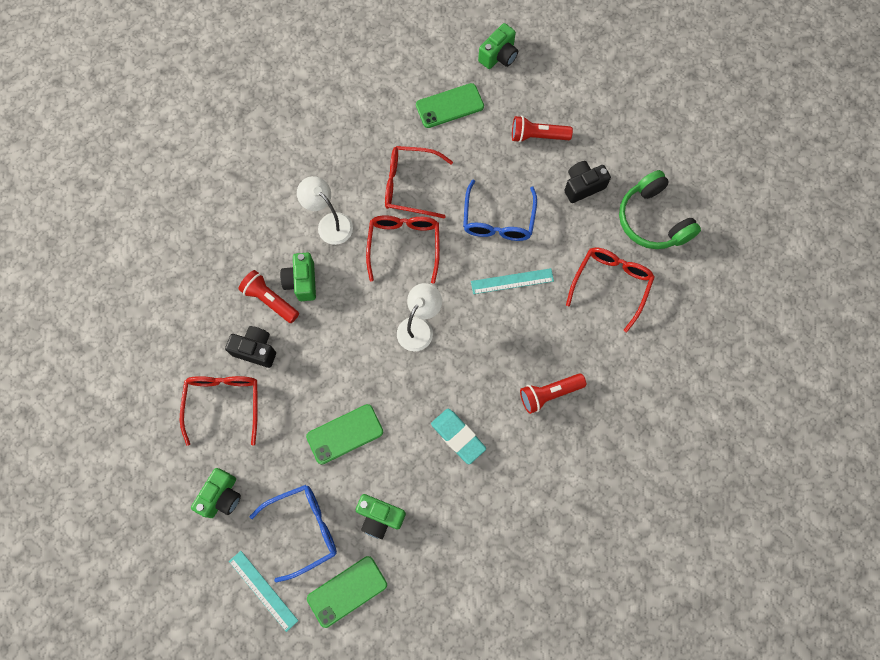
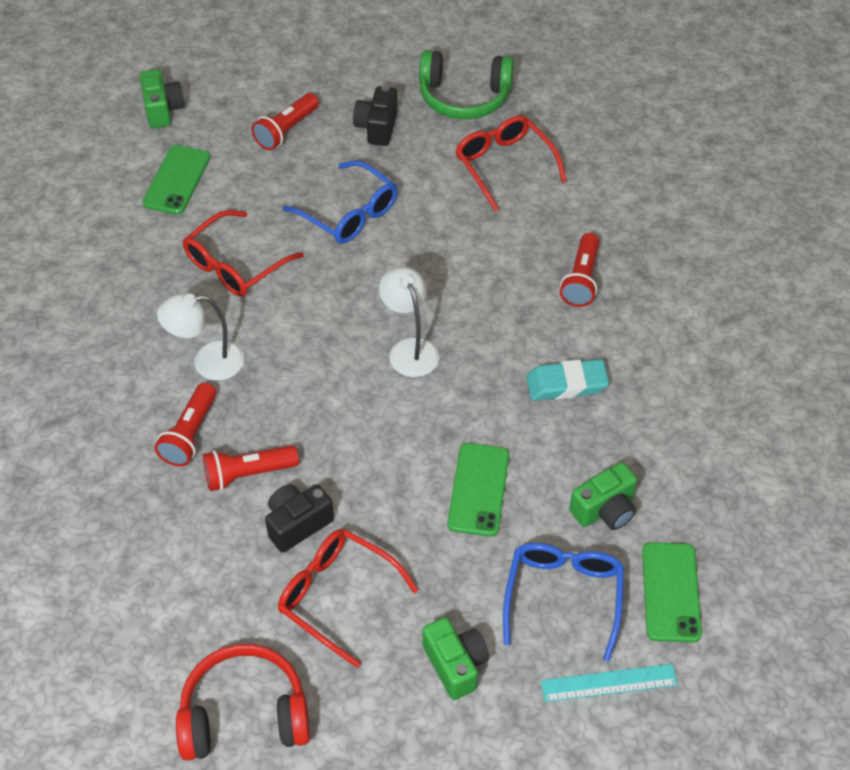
camera: 55 degrees left, 20 degrees down
green camera [280,253,316,301] -> none
red glasses [366,215,440,284] -> none
turquoise ruler [471,268,554,294] -> none
none -> red flashlight [155,383,216,467]
none -> red headphones [176,644,310,761]

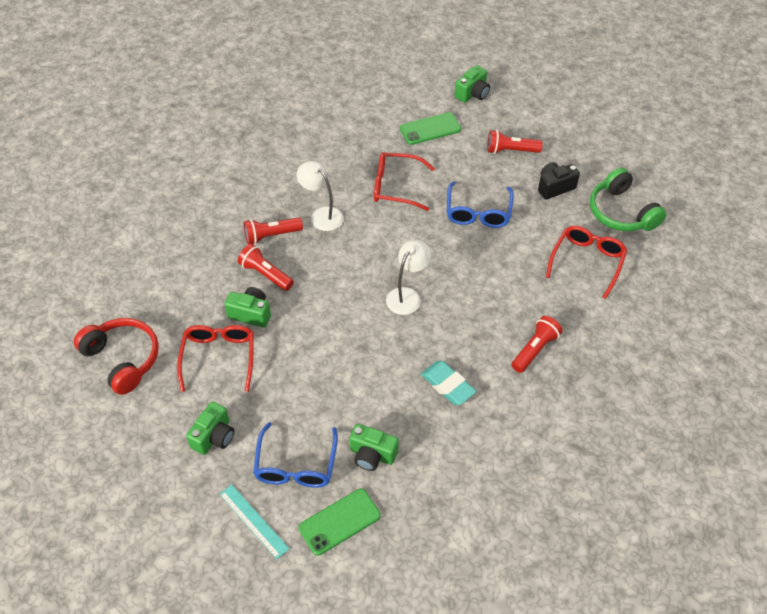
camera: 55 degrees right, 0 degrees up
black camera [265,484,334,552] -> green camera [224,287,271,328]
green phone [447,443,509,537] -> none
blue glasses [503,543,624,661] -> blue glasses turned 120 degrees clockwise [253,422,338,488]
red flashlight [560,233,600,307] -> red flashlight turned 150 degrees clockwise [511,316,563,373]

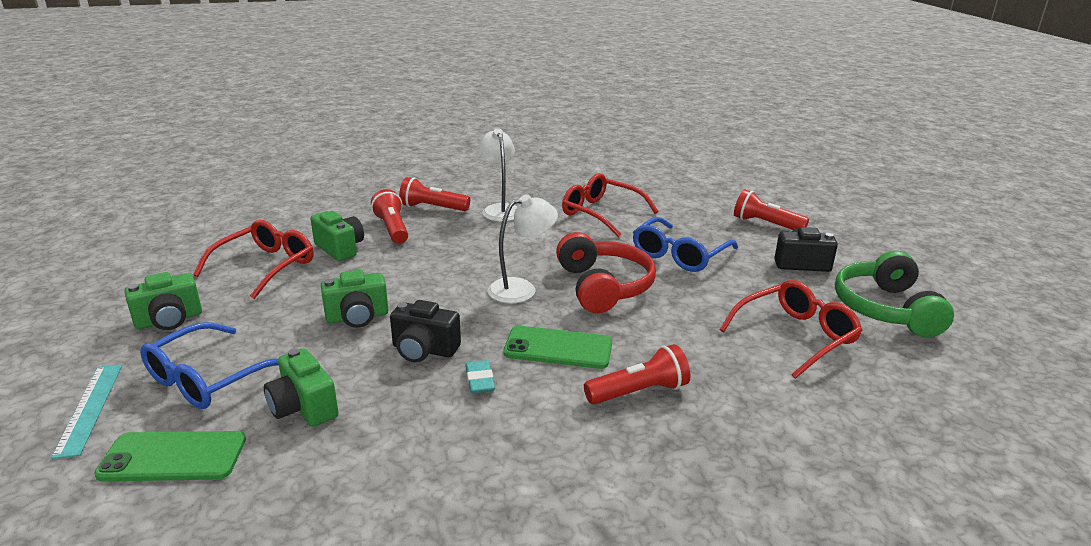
camera: 30 degrees right, 25 degrees down
red headphones [74,318,159,395] -> red headphones moved to [556,232,656,313]
green phone [400,112,461,145] -> green phone moved to [503,326,612,369]
turquoise eraser [421,361,476,405] -> turquoise eraser [465,360,495,394], size x0.61
green camera [455,65,490,103] -> green camera moved to [321,270,388,328]
none -> black camera [390,300,461,363]

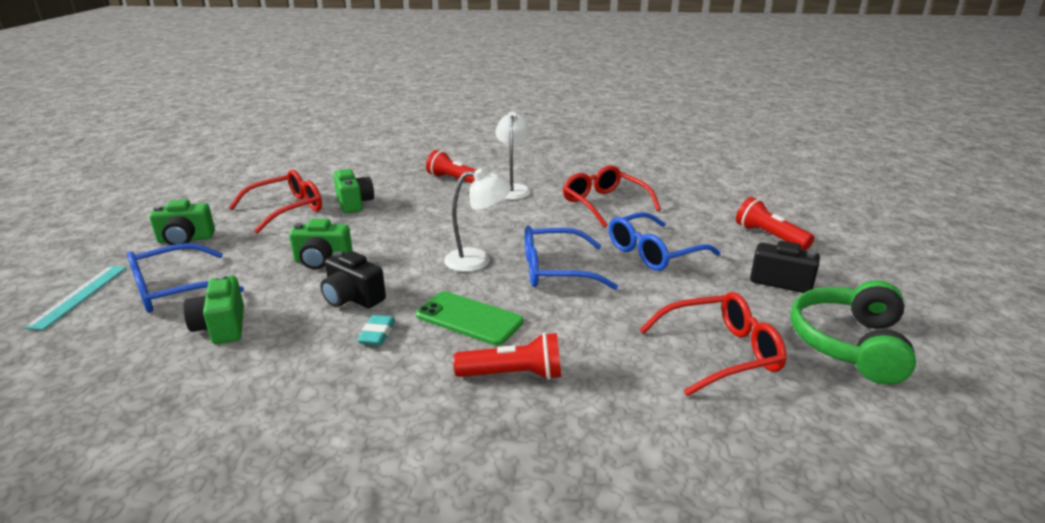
camera: 20 degrees right, 0 degrees up
green phone [94,431,246,482] -> none
red flashlight [371,189,408,244] -> none
red headphones [556,232,656,313] -> blue glasses [525,226,618,290]

